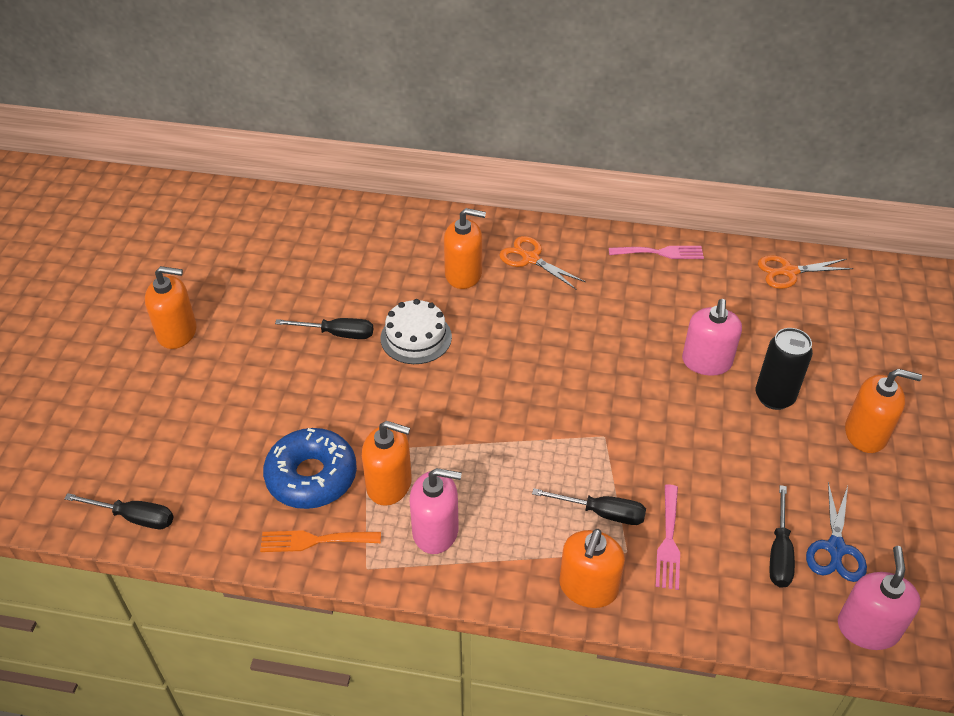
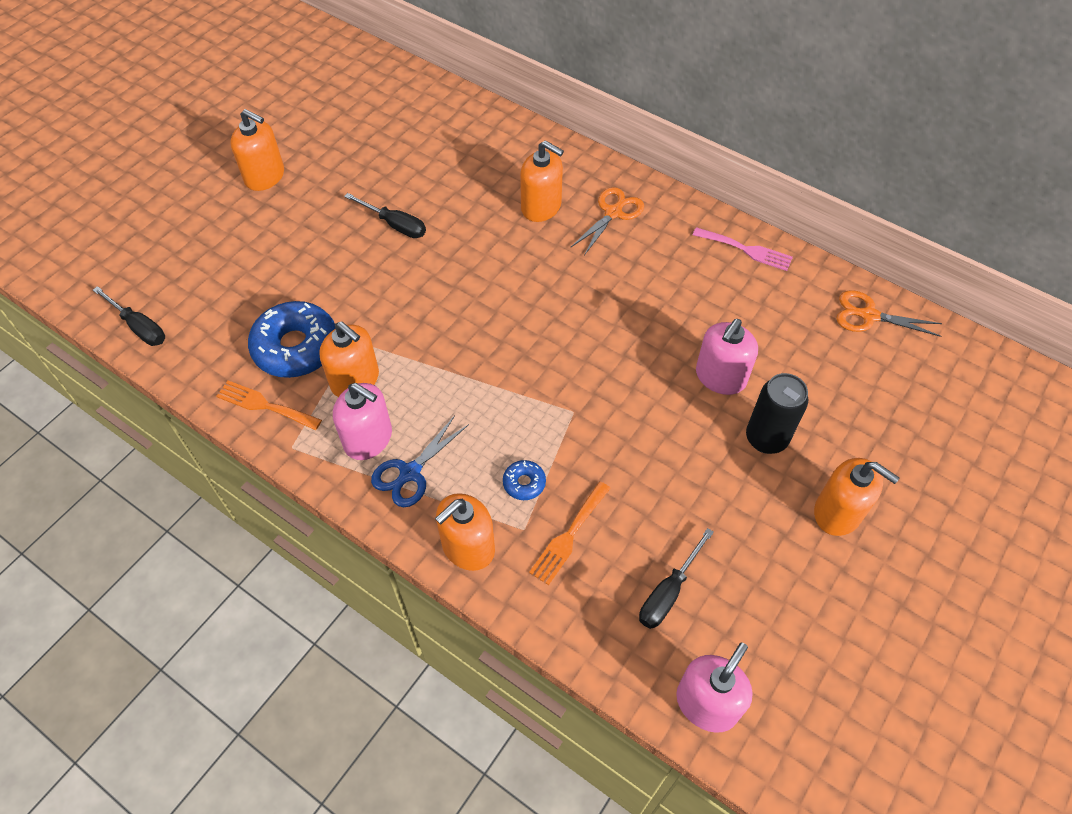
camera: 25 degrees right, 10 degrees up
white cake [381,299,452,364] -> none
orange scissors [499,236,586,289] -> orange scissors turned 60 degrees clockwise [570,187,644,255]
black screwdriver [532,488,646,525] -> blue donut [503,460,546,500]
pink fork [656,484,680,590] -> orange fork [529,481,611,585]
blue scissors [806,482,867,582] -> blue scissors moved to [371,415,469,507]

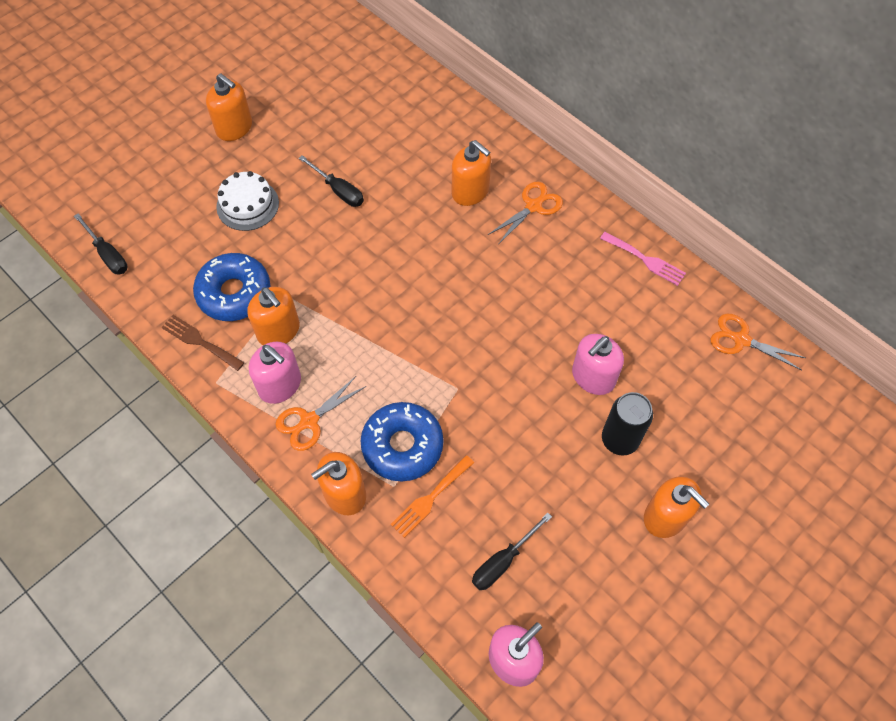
camera: 10 degrees right, 5 degrees up
orange fork [216,380,322,430] -> brown fork [161,315,245,371]
blue scissors [371,415,469,507] -> orange scissors [275,376,366,451]
blue donut [503,460,546,500] -> blue donut [361,402,443,481], size x2.22
none -> white cake [216,171,279,231]

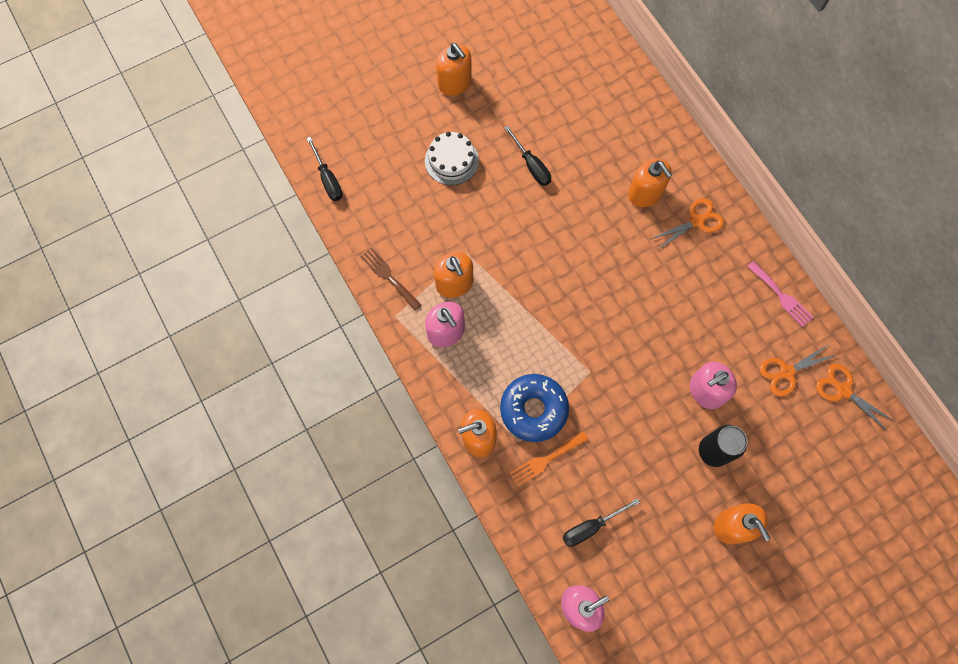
camera: 15 degrees right, 10 degrees up
blue donut [193,253,270,321] -> none
orange scissors [275,376,366,451] -> orange scissors moved to [759,344,836,397]

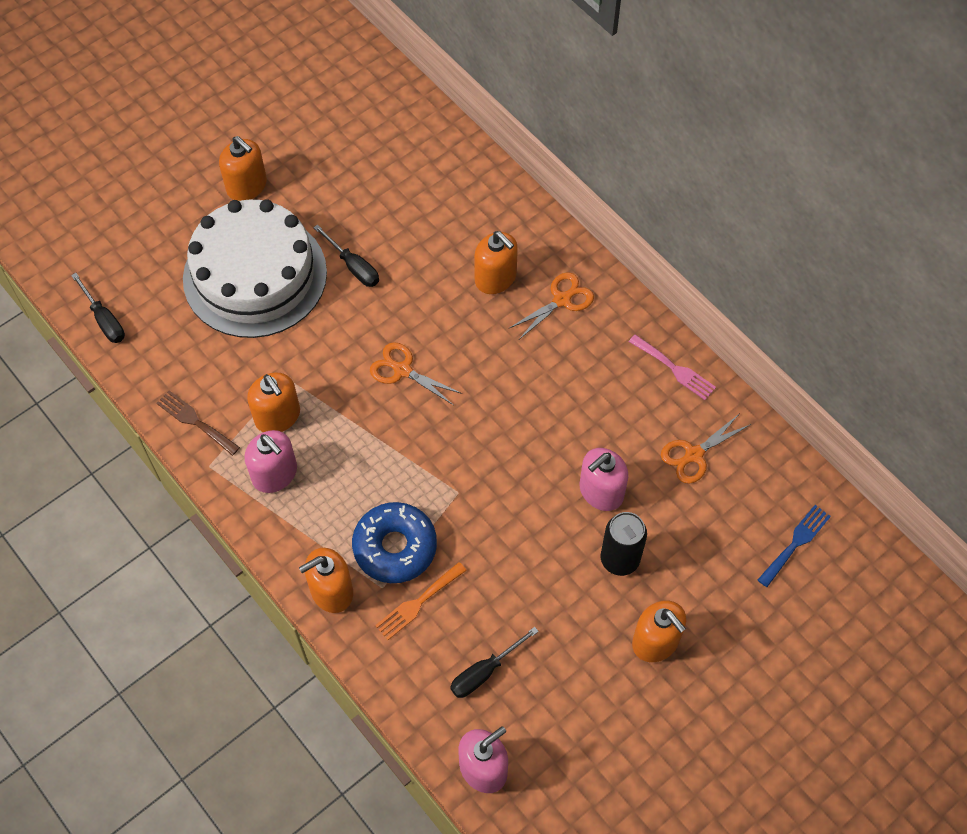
camera: 10 degrees left, 10 degrees down
white cake [425,132,479,185] -> white cake [183,199,327,338], size x2.15
orange scissors [816,364,894,432] -> orange scissors moved to [370,342,462,405]
none -> blue fork [758,505,831,587]

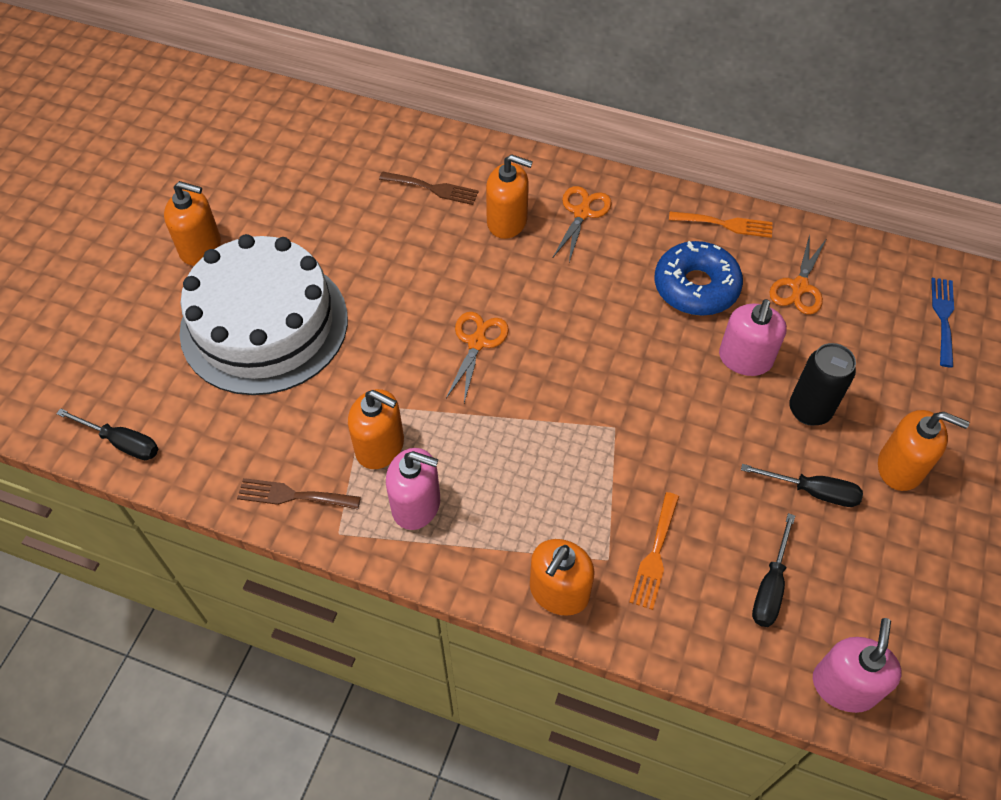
camera: 30 degrees left, 5 degrees down
black screwdriver [313,224,379,287] -> black screwdriver moved to [741,464,863,507]
blue donut [352,502,437,583] -> blue donut moved to [654,241,743,316]
orange scissors [370,342,462,405] -> orange scissors turned 105 degrees clockwise [446,312,509,403]
pink fork [629,334,716,400] -> orange fork [669,212,773,238]
none -> brown fork [379,171,479,205]

